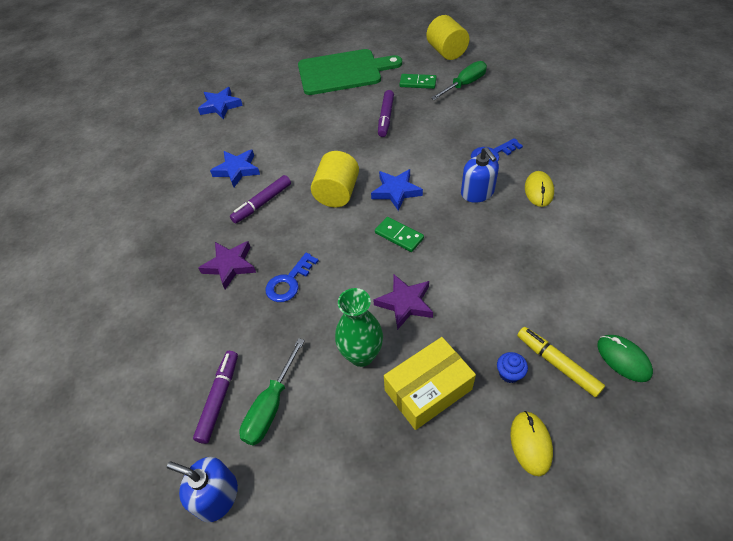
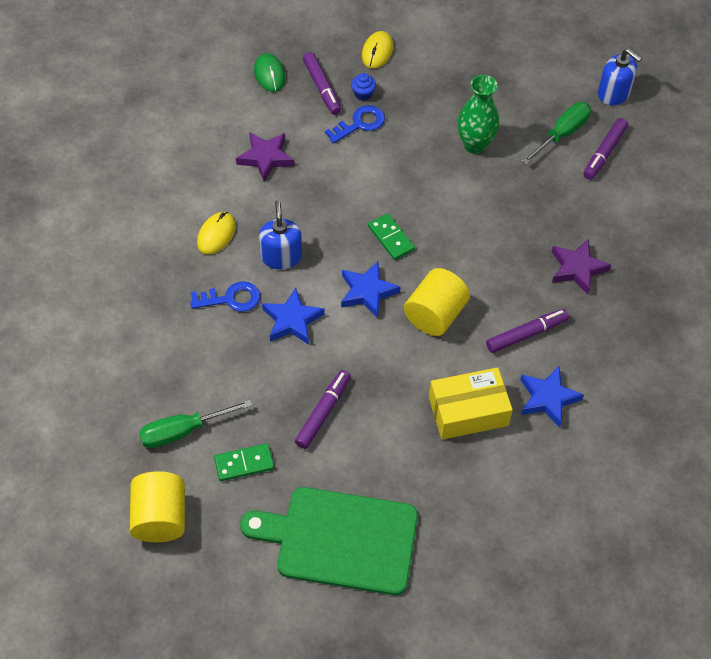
camera: 165 degrees left, 5 degrees up
blue star [198,87,243,119] -> blue star moved to [262,287,325,345]
blue key [265,253,319,302] -> blue key moved to [325,105,385,143]
purple star [373,274,433,330] -> purple star moved to [236,132,294,182]
yellow box [384,337,476,430] -> yellow box moved to [429,367,513,440]
green domino [399,74,437,89] -> green domino turned 45 degrees counterclockwise [214,444,274,481]
yellow marker [517,327,605,397] -> purple marker [303,52,341,115]

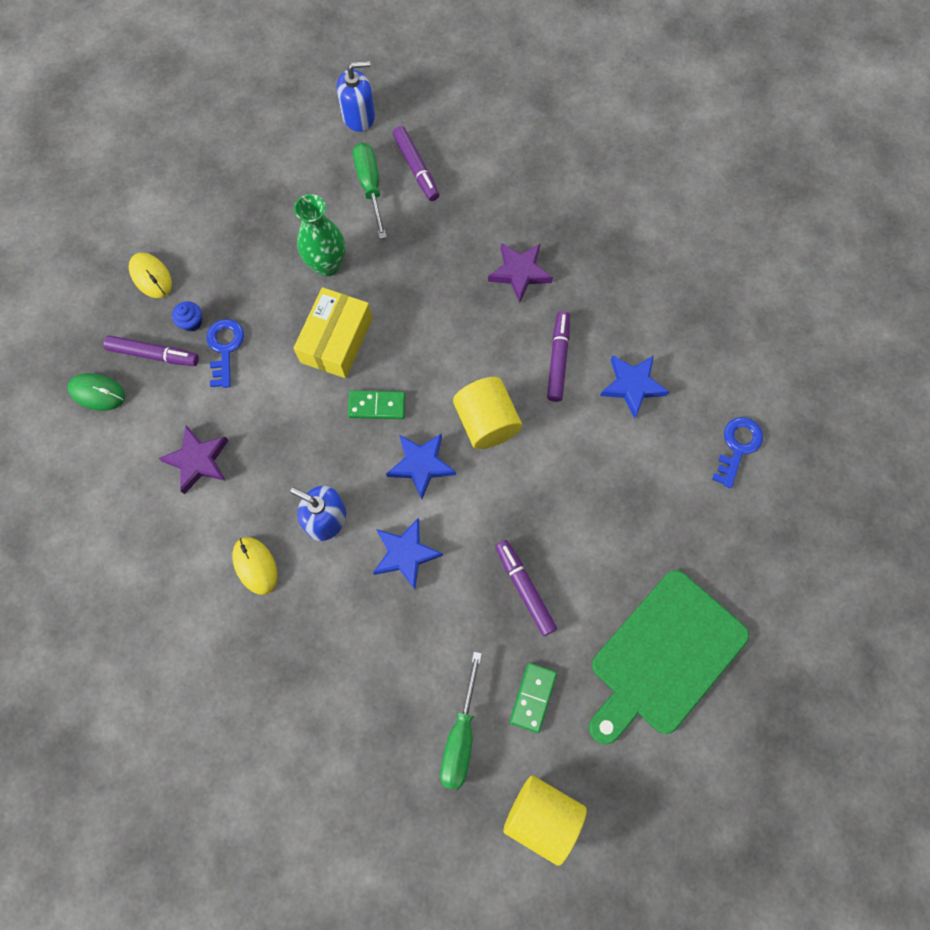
camera: 55 degrees left, 15 degrees up
blue key [190,281,260,312] -> blue key moved to [712,417,763,488]
yellow box [429,367,513,440] -> yellow box moved to [293,287,372,378]

